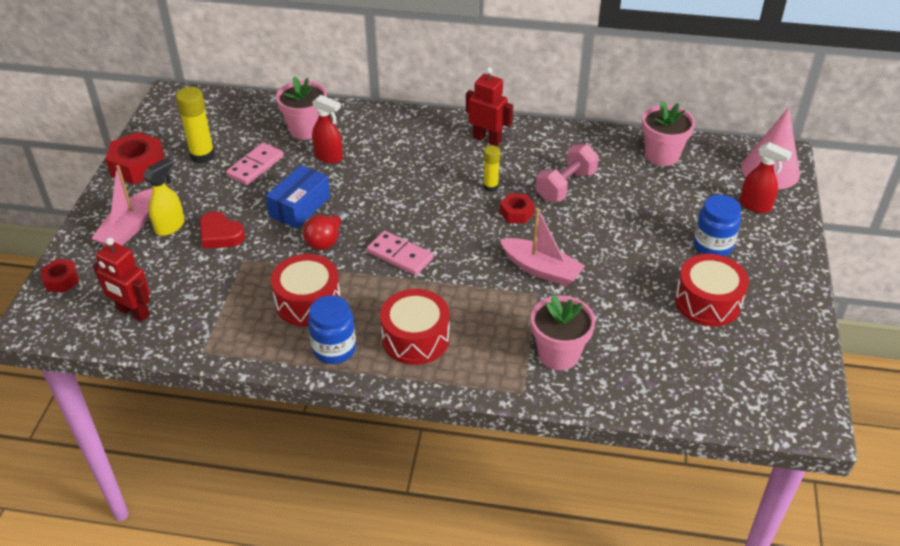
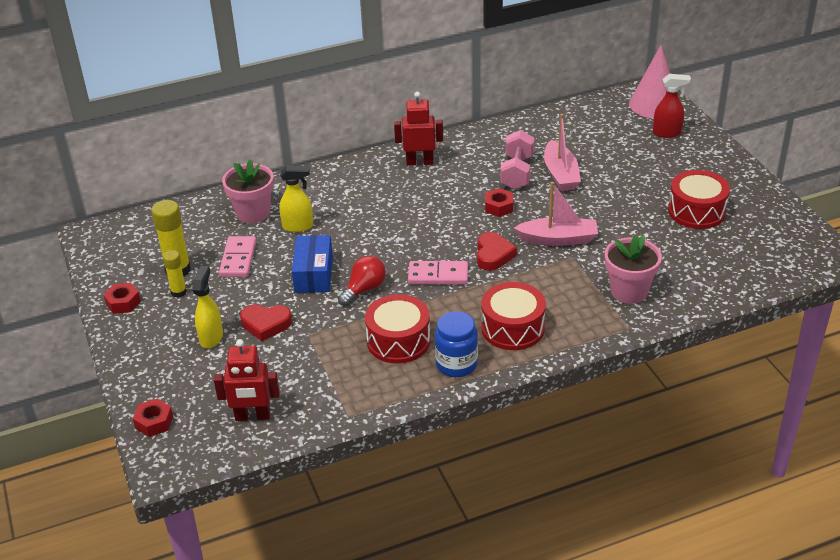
camera: 30 degrees left, 5 degrees down
pink boat [91,165,153,246] -> pink boat moved to [544,114,581,191]
red nut [106,132,165,184] -> red nut [103,283,141,314], size x0.57
red light bulb [303,210,348,250] -> red light bulb turned 135 degrees counterclockwise [338,255,386,306]
red spray bottle [312,95,343,164] -> yellow spray bottle [279,165,313,232]
yellow glue stick [483,145,500,192] -> yellow glue stick moved to [163,250,187,298]
pink flower pot [642,101,695,166] -> none
blue jar [693,195,741,256] -> none
none -> red heart [477,232,517,271]

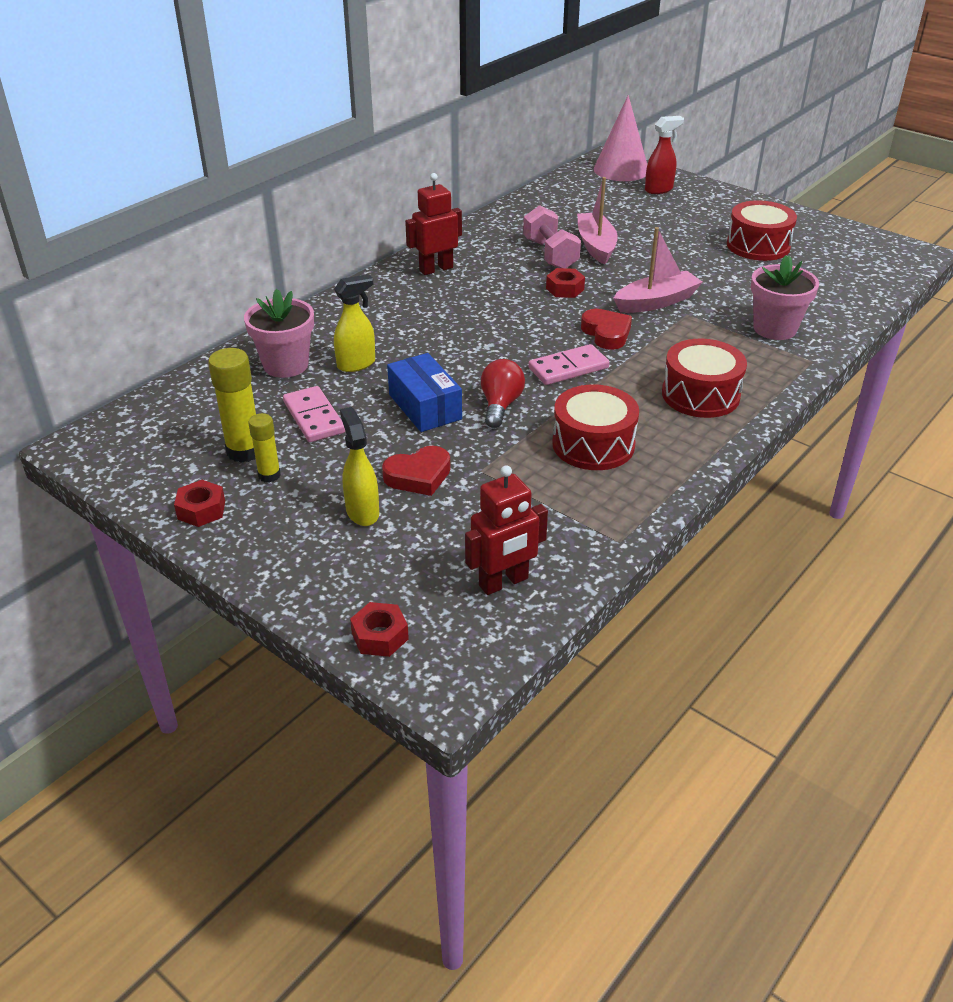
camera: 30 degrees left, 0 degrees up
blue jar [435,311,478,377] -> none
pink boat [544,114,581,191] -> pink boat turned 150 degrees counterclockwise [577,177,618,265]

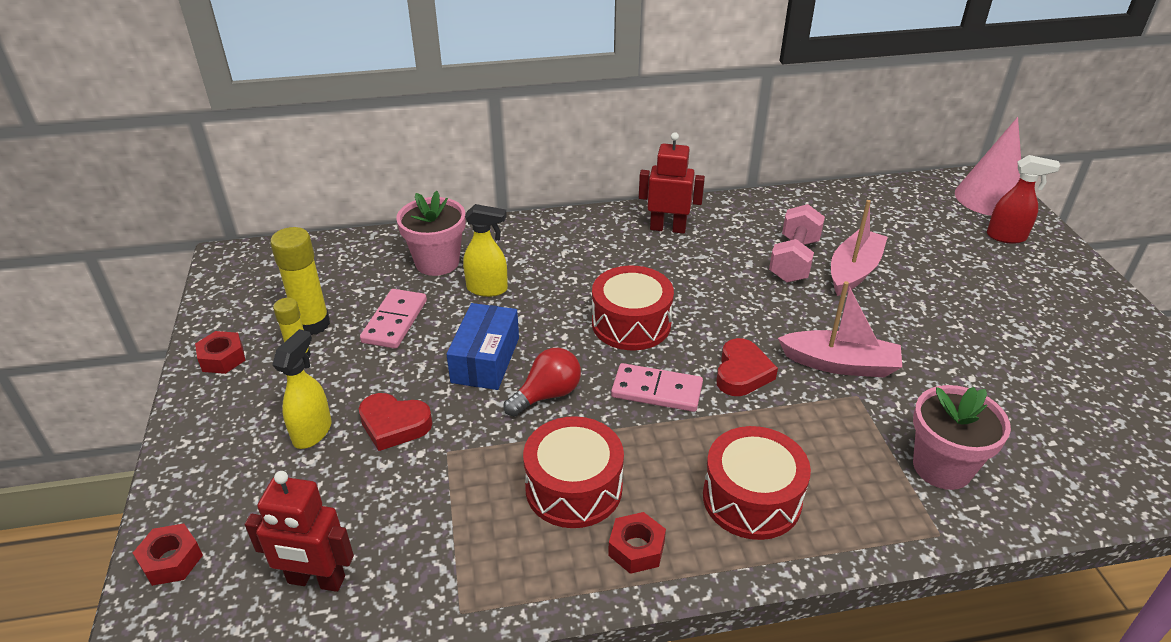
camera: 40 degrees right, 0 degrees up
red nut [546,268,585,298] -> red nut moved to [608,512,666,574]
red drum [727,200,797,261] -> red drum moved to [592,266,674,350]

